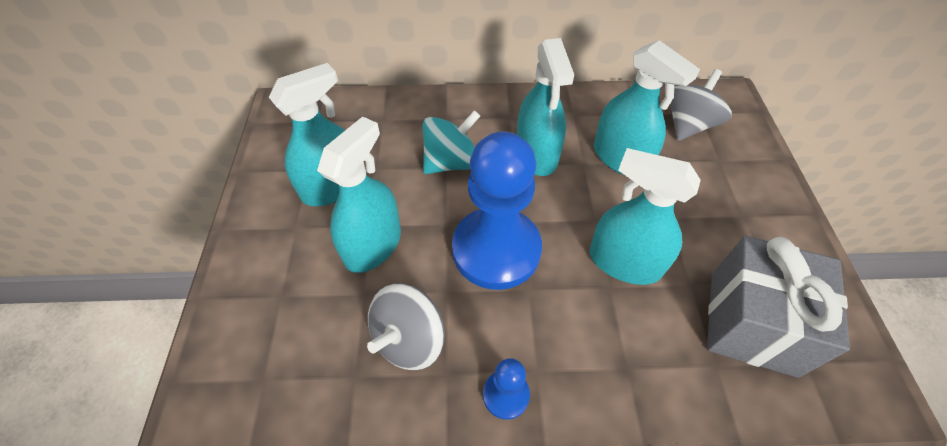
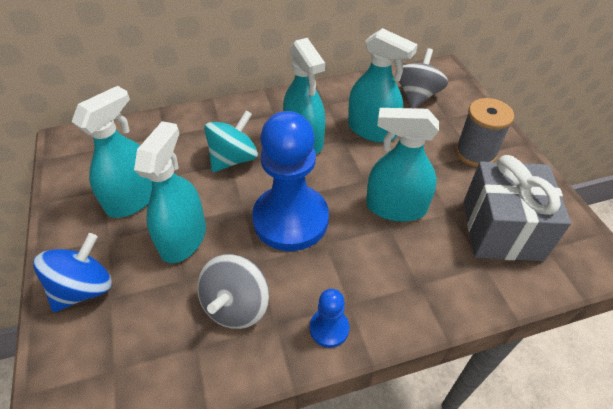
camera: 15 degrees left, 5 degrees down
none -> blue spinning top [33,233,112,312]
none -> grey spool [455,98,514,167]

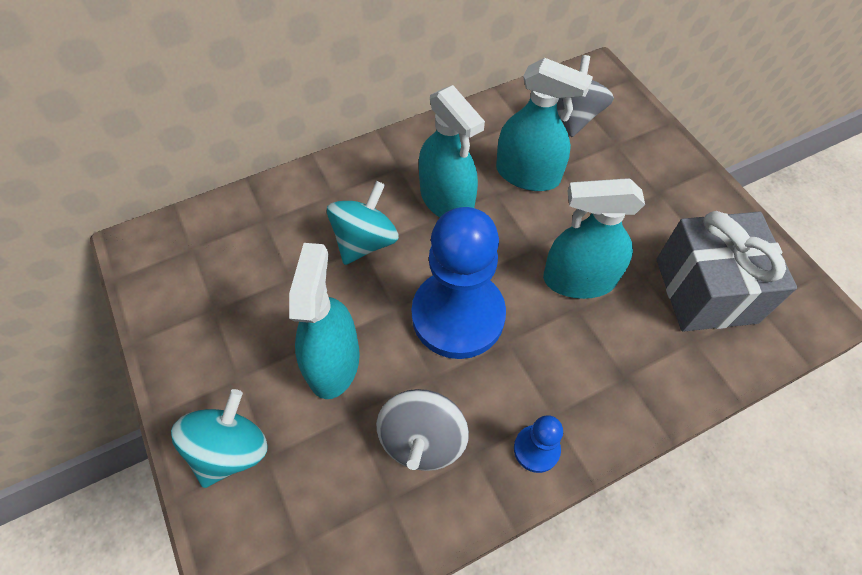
camera: 10 degrees left, 10 degrees up
blue spinning top [33,233,112,312] -> turquoise spinning top [171,389,267,488]
turquoise spray bottle [72,86,152,218] -> none
grey spool [455,98,514,167] -> none

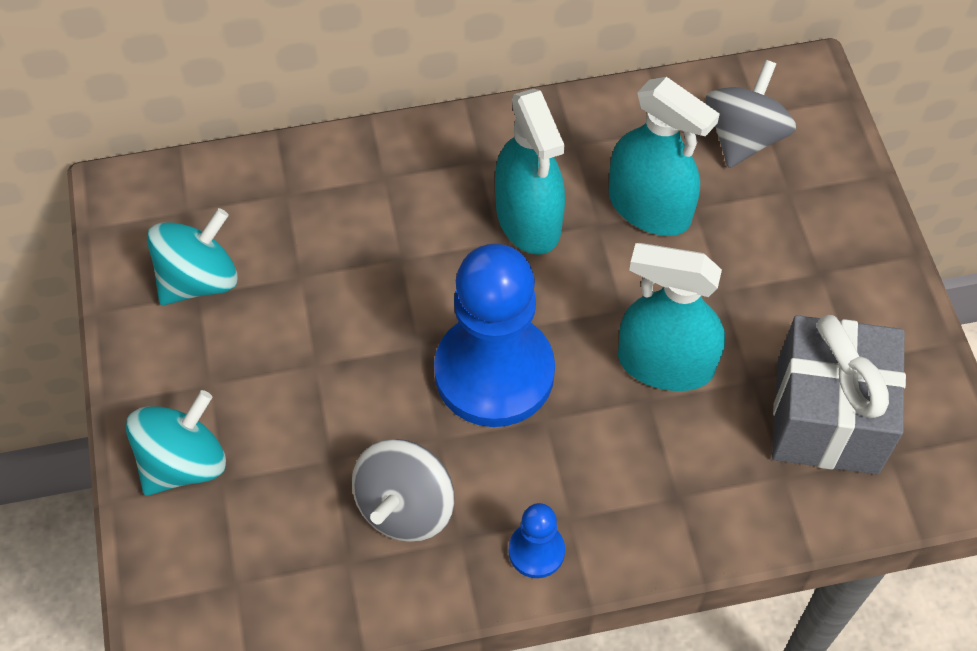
camera: 15 degrees right, 0 degrees up
turquoise spray bottle [289,243,360,399] -> none
turquoise spinning top [327,181,399,265] -> turquoise spinning top moved to [147,208,238,305]

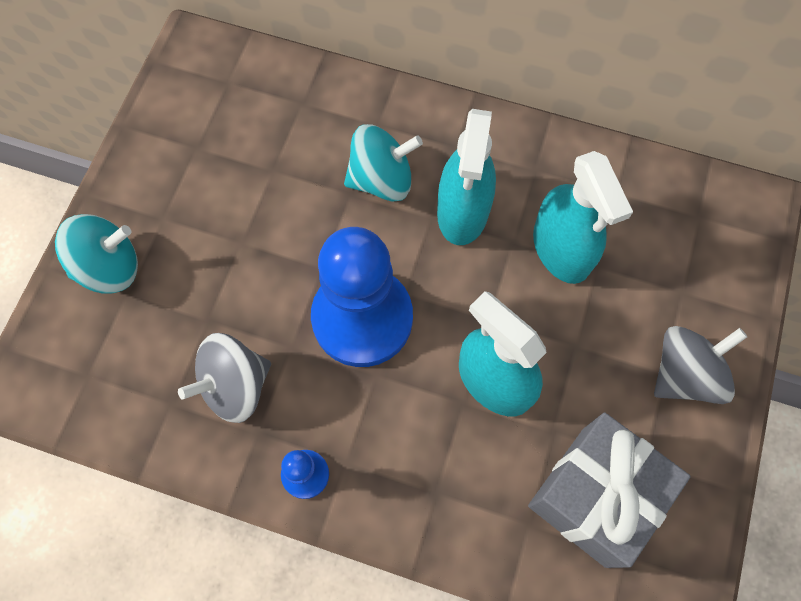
camera: 30 degrees right, 10 degrees up
turquoise spinning top [147,208,238,305] -> turquoise spinning top moved to [344,124,423,202]
grey spinning top [706,60,796,168] -> grey spinning top moved to [654,326,747,404]

